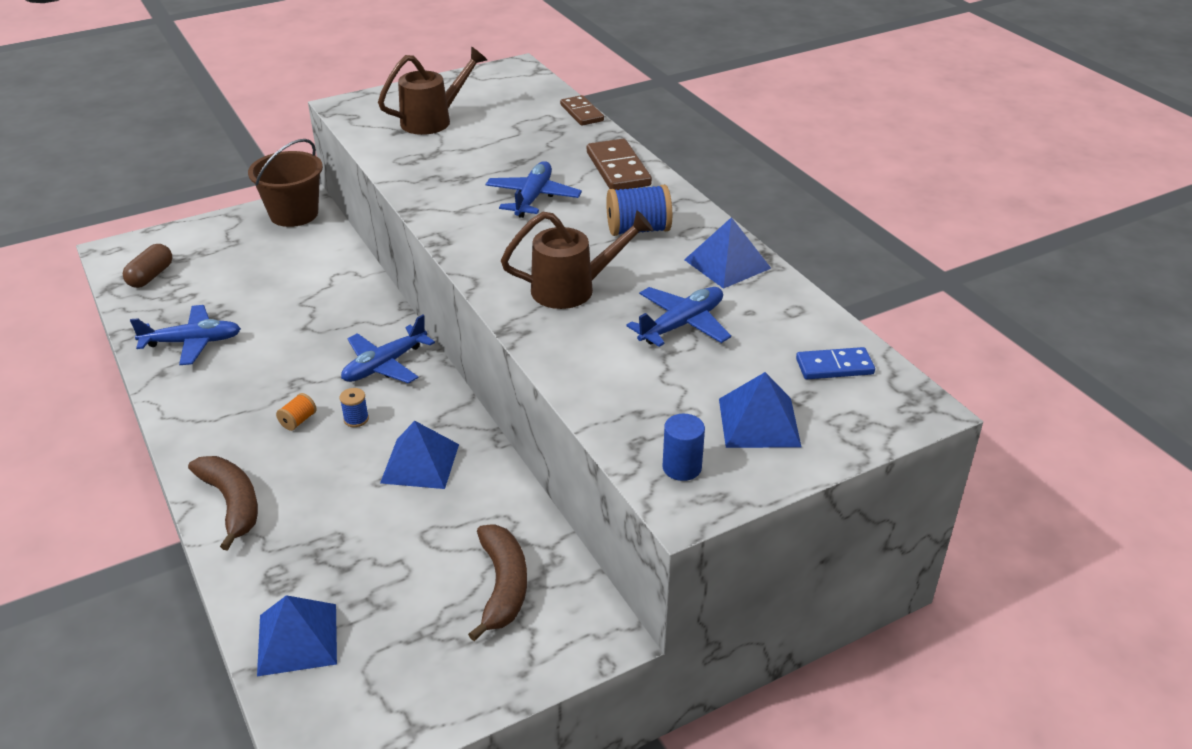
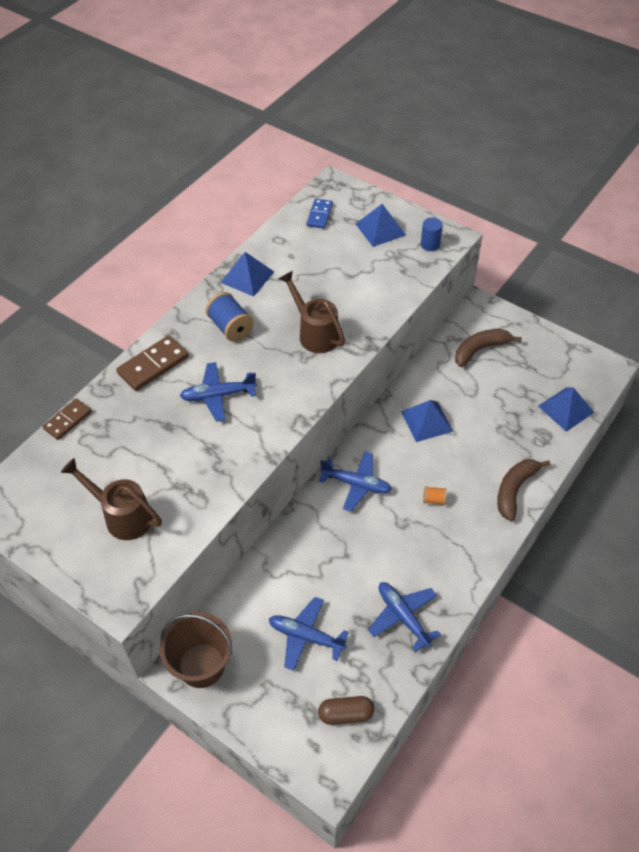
camera: 115 degrees left, 15 degrees up
blue spool [340,388,369,427] -> none
blue plane [626,287,731,347] -> blue plane moved to [269,597,349,671]
blue domino [796,347,875,379] -> blue domino turned 45 degrees clockwise [306,199,333,229]

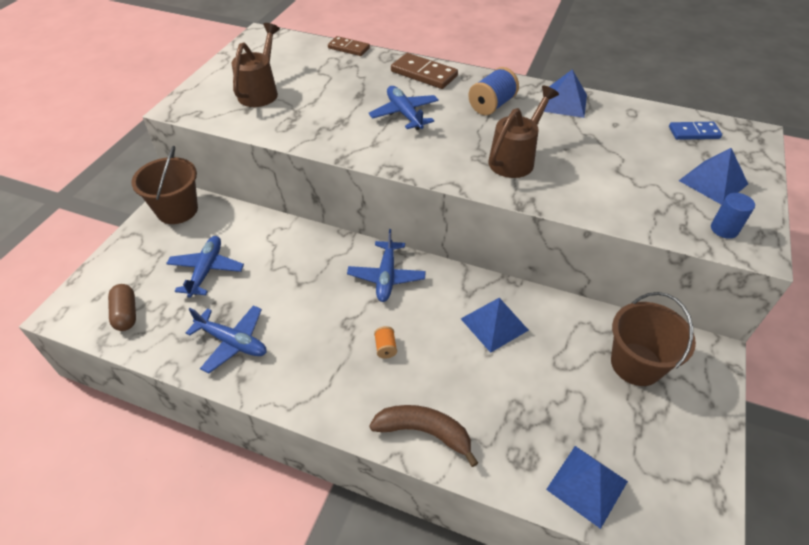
camera: 75 degrees right, 5 degrees down
blue plane [368,582,441,652] -> blue plane turned 75 degrees clockwise [186,305,267,373]
brown banana [455,329,522,367] -> brown bucket [611,292,696,386]

